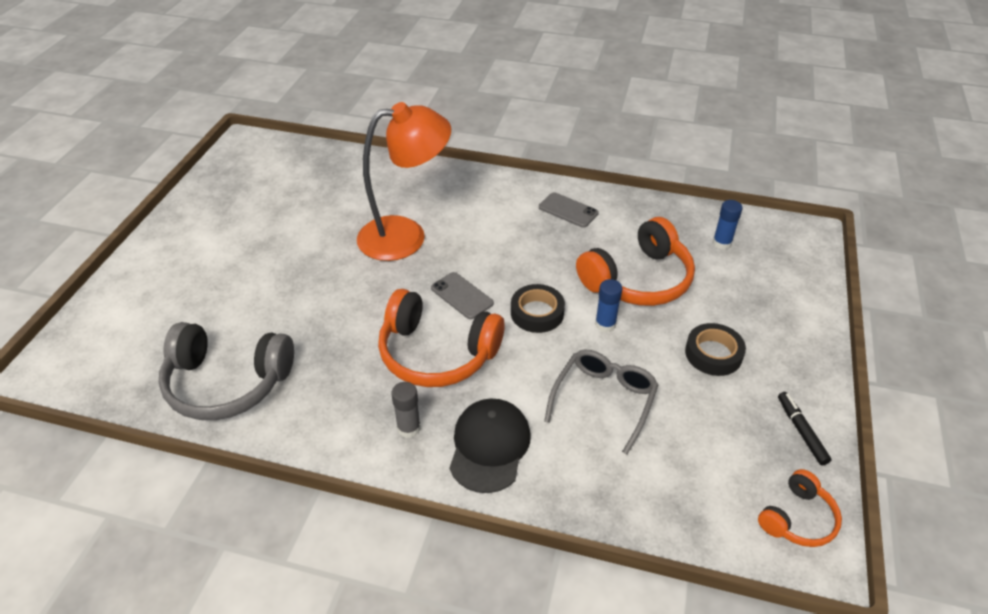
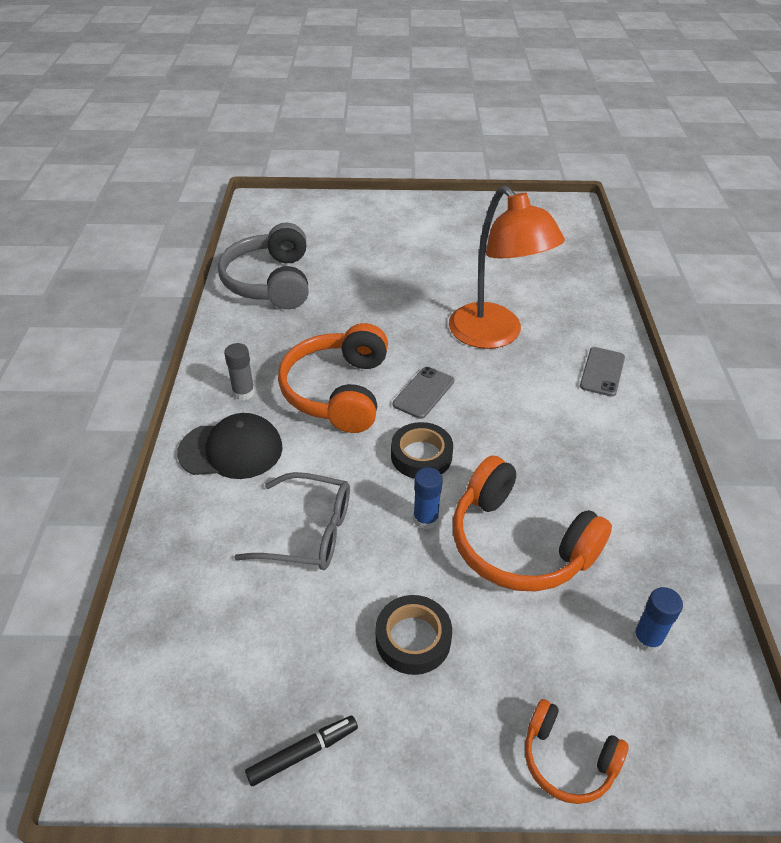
camera: 75 degrees right, 0 degrees up
grey phone [539,192,599,228] -> grey phone moved to [580,347,625,397]
orange headphones [758,469,842,547] -> orange headphones moved to [525,699,629,804]

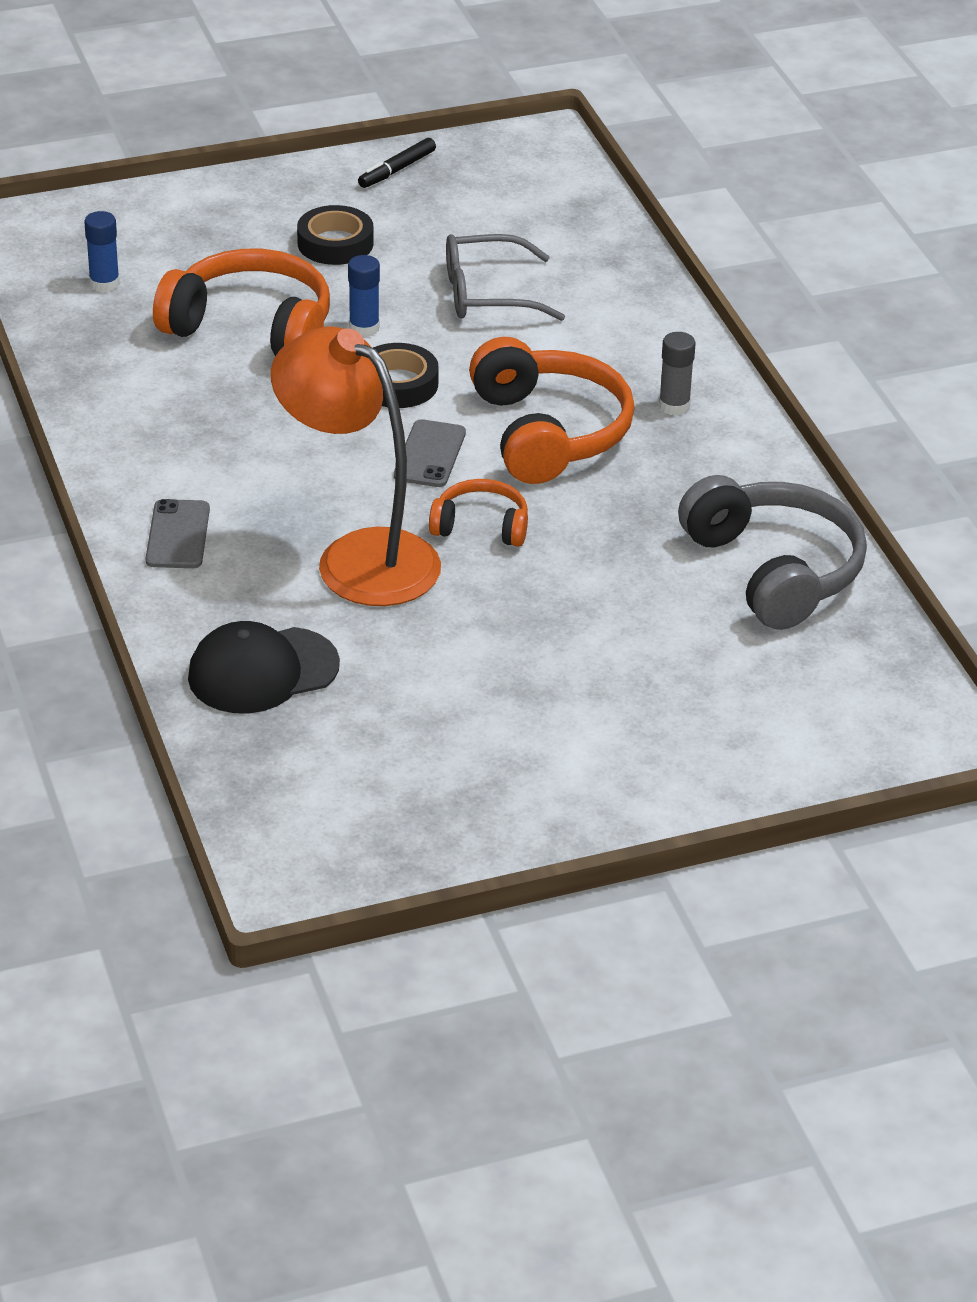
camera: 160 degrees right, 5 degrees down
black cap [177,413,283,479] -> black cap moved to [188,621,340,714]
orange headphones [525,699,629,804] -> orange headphones moved to [429,479,528,547]

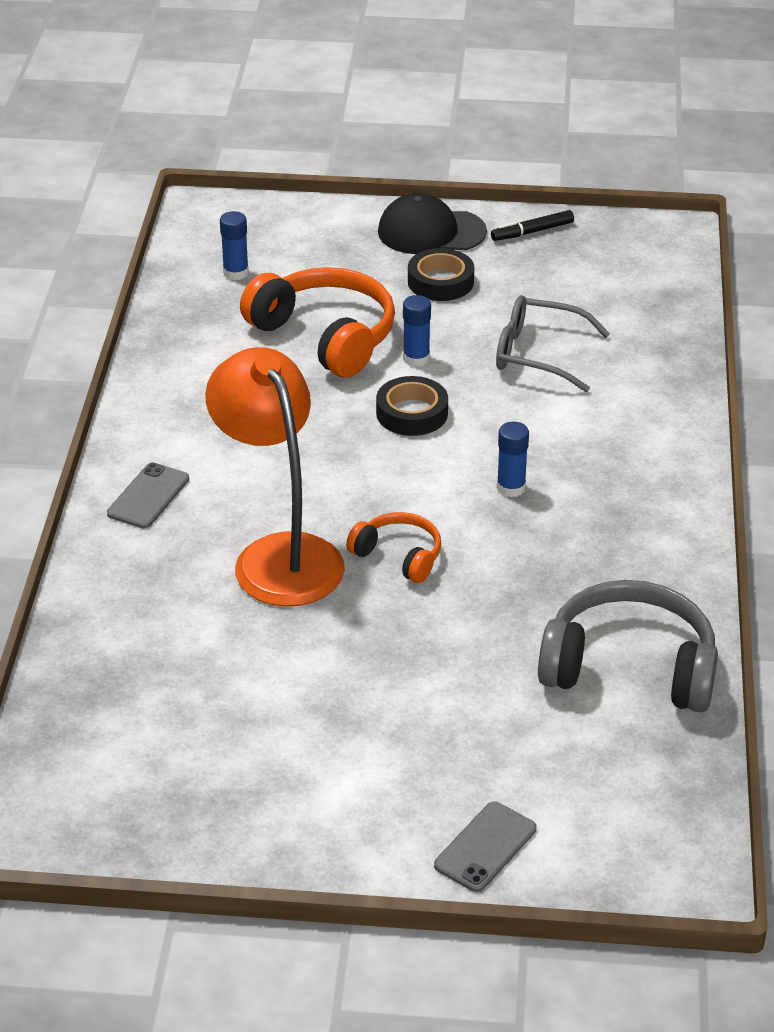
camera: 25 degrees right, 0 degrees up
black cap [188,621,340,714] -> black cap moved to [378,193,487,254]
grey phone [394,419,466,487] -> grey phone moved to [434,802,536,892]
orange headphones [469,337,635,484] -> blue glue stick [497,422,529,497]
grey glue stick [659,332,696,416] -> none
grey headphones [678,475,867,630] -> grey headphones turned 75 degrees counterclockwise [538,580,718,712]

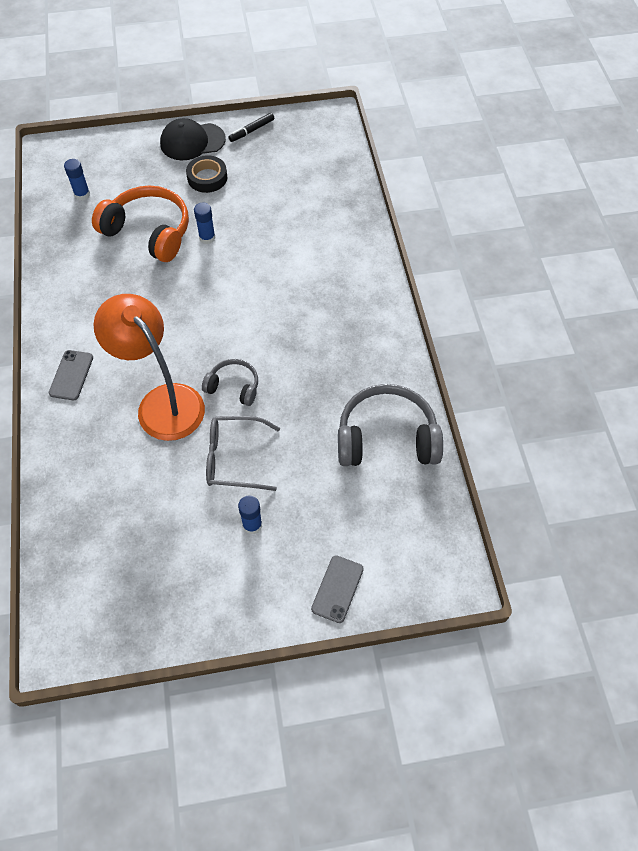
camera: 15 degrees left, 20 degrees up
orange headphones [346,512,441,583] -> grey headphones [202,359,258,406]
black tape [376,376,448,436] -> none
grey glasses [496,295,610,392] -> grey glasses moved to [206,416,280,491]
blue glue stick [497,422,529,497] -> blue glue stick moved to [238,496,262,535]

